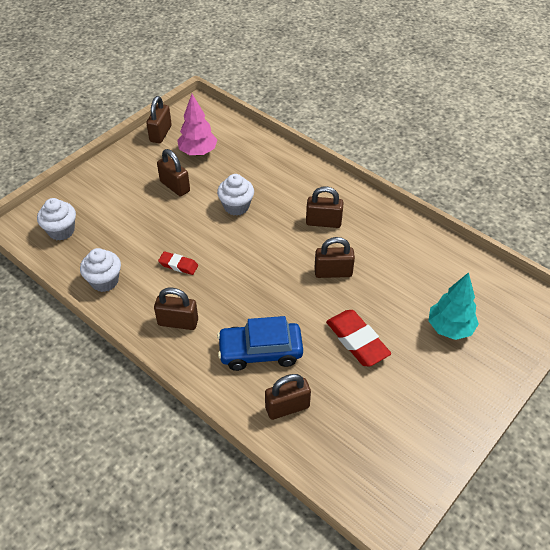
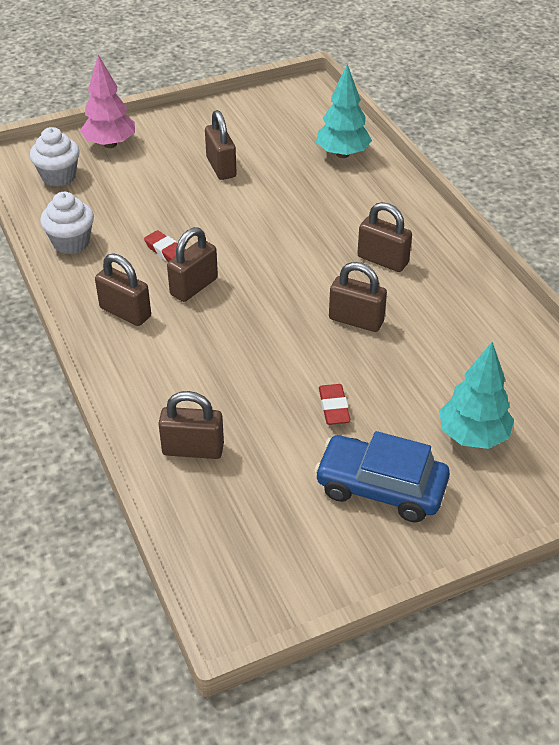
camera: 25 degrees right, 5 degrees down
brown padlock [146,96,172,143] -> brown padlock moved to [167,227,218,302]
pink tree [177,94,217,156] -> pink tree moved to [80,55,135,148]
white cupcake [217,174,254,216] -> none
blue car [217,316,303,371] -> blue car moved to [314,431,450,522]
red eraser [326,310,391,367] -> red eraser [319,384,351,425], size x0.56
none -> turquoise tree [316,64,372,158]

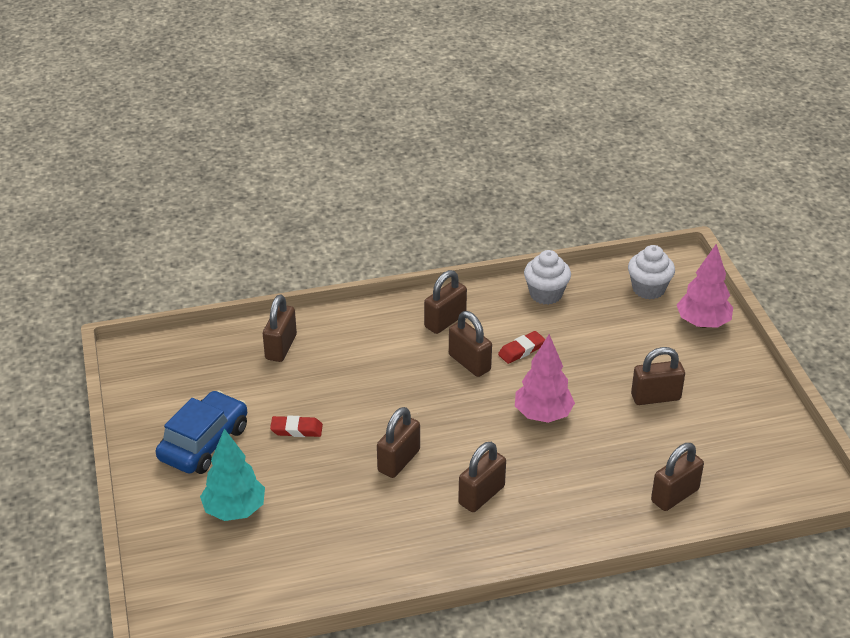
camera: 100 degrees right, 5 degrees down
turquoise tree [316,64,372,158] -> brown padlock [651,443,704,511]
none -> pink tree [515,334,575,423]

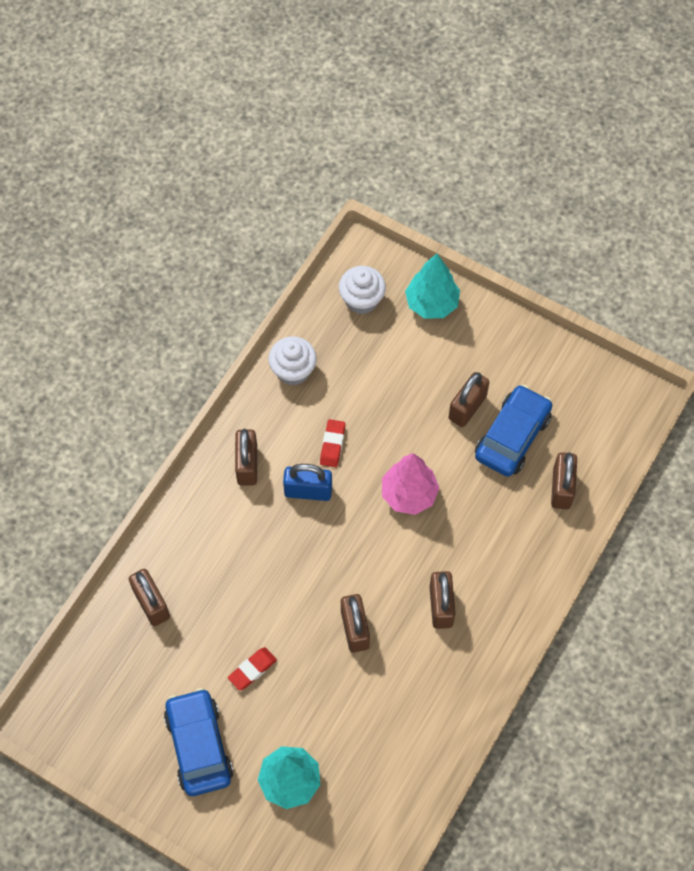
camera: 45 degrees left, 25 degrees up
brown padlock [449,311,492,377] -> blue padlock [283,464,332,501]
pink tree [677,244,733,328] -> turquoise tree [405,254,460,319]
none -> blue car [475,384,552,477]

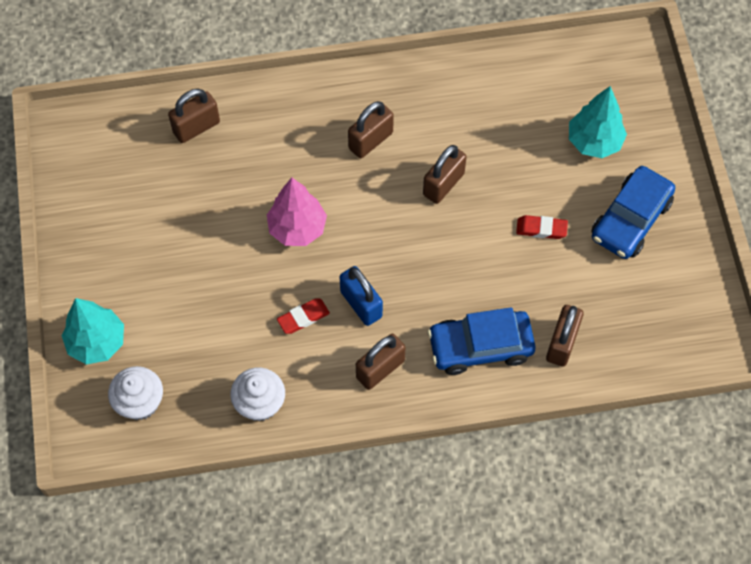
camera: 130 degrees left, 0 degrees up
brown padlock [449,372,489,427] -> none
blue car [475,384,552,477] -> blue car moved to [428,307,536,375]

